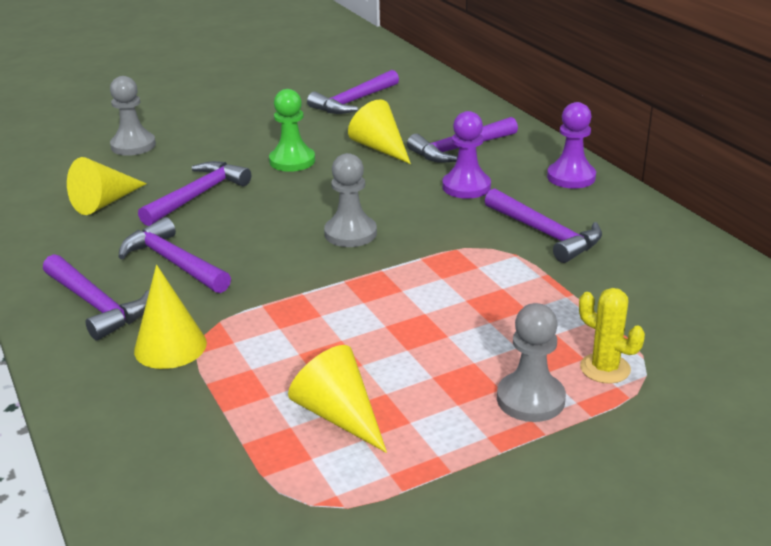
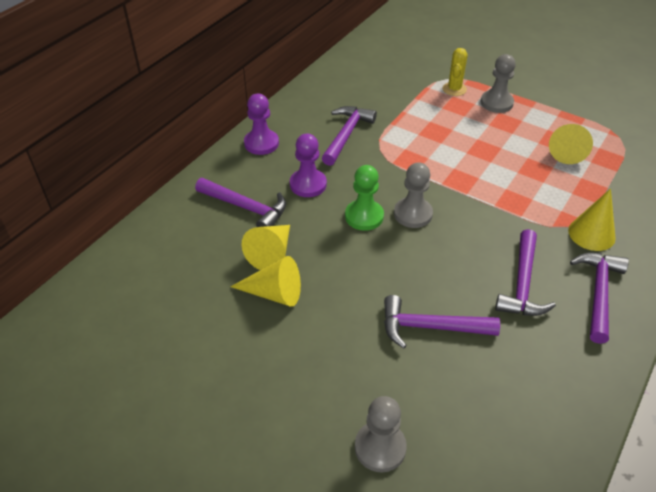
camera: 120 degrees left, 15 degrees up
yellow cone [67,157,147,215] -> yellow cone moved to [230,256,301,307]
green pawn [269,89,315,172] -> green pawn moved to [345,165,384,231]
purple hammer [307,70,399,114] -> none

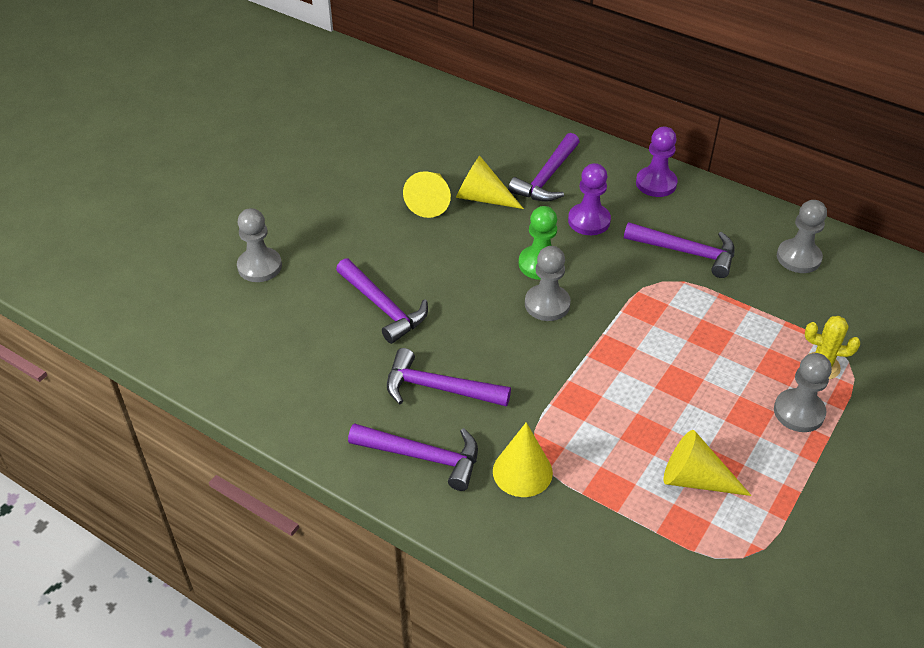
camera: 90 degrees right, 0 degrees up
purple hammer [384,295,500,349] -> purple hammer turned 135 degrees clockwise [336,258,428,344]
none -> grey pawn [777,200,827,273]

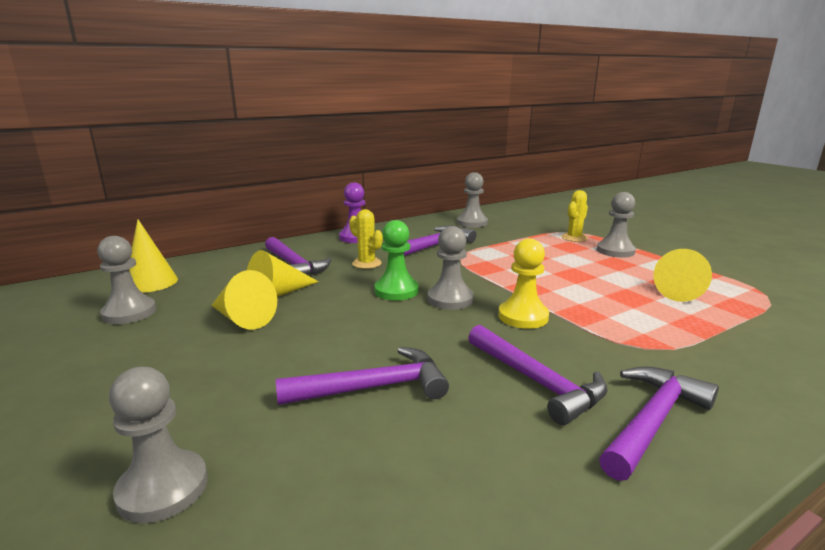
camera: 65 degrees left, 25 degrees down
purple hammer [387,348,511,407] -> purple hammer turned 75 degrees counterclockwise [468,325,608,425]
yellow cone [493,422,553,497] -> yellow cone moved to [129,219,178,293]
purple pawn [568,163,611,235] -> yellow cactus [349,209,383,269]
none -> grey pawn [97,236,156,324]
none -> yellow pawn [498,239,549,329]

